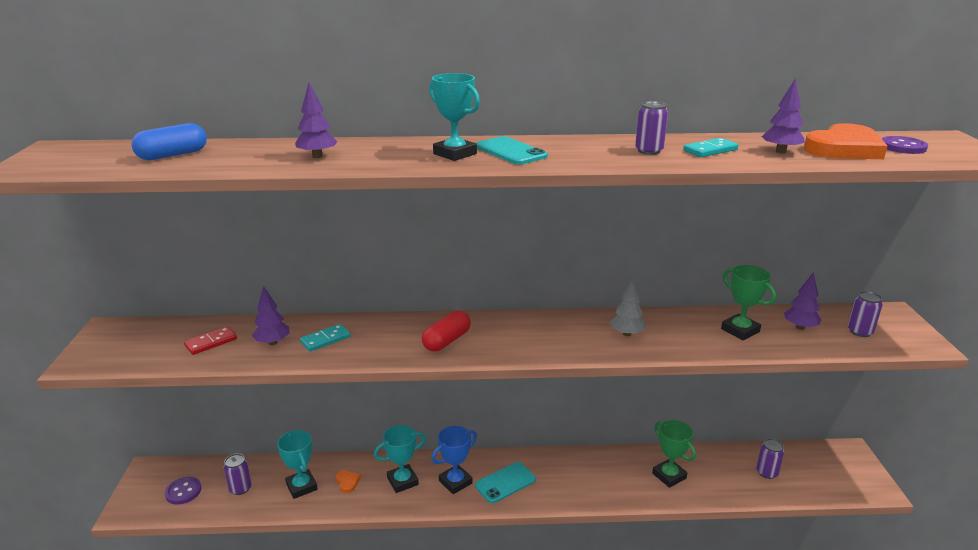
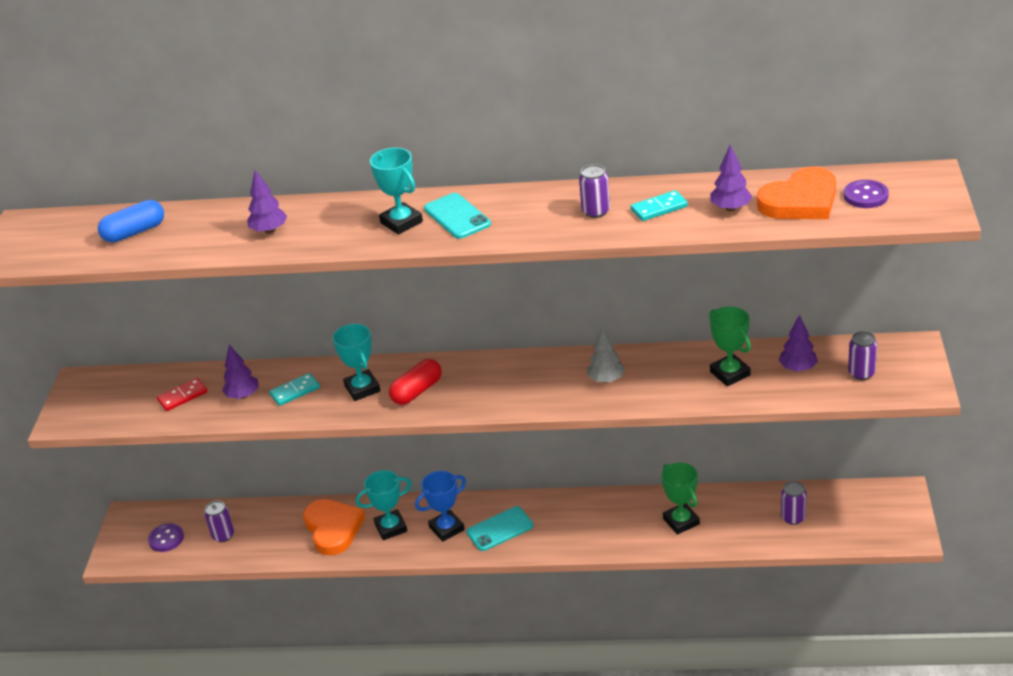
camera: 10 degrees right, 10 degrees up
turquoise trophy [277,430,318,499] -> turquoise trophy moved to [332,324,380,401]
orange heart [336,470,361,493] -> orange heart [303,499,365,556], size x2.33

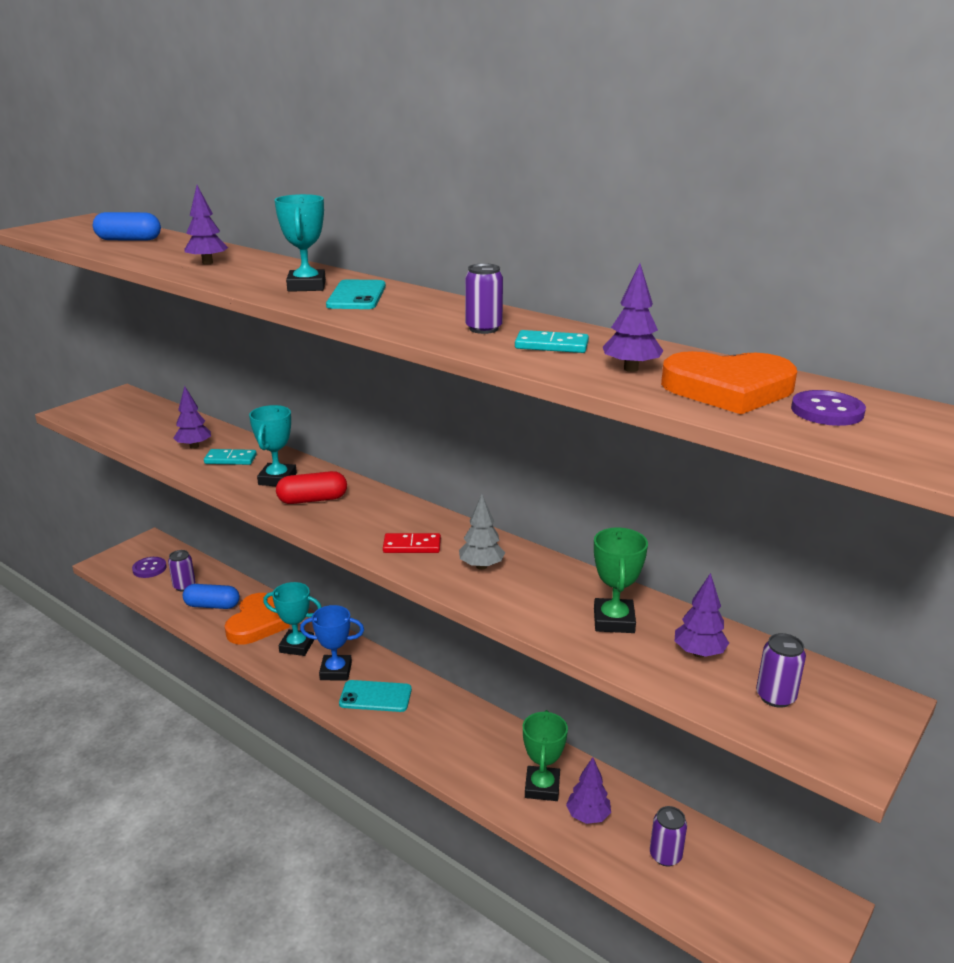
camera: 30 degrees right, 10 degrees down
red domino [157,378,208,411] -> red domino moved to [383,533,441,553]
none -> blue capsule [183,584,240,609]
none -> purple tree [566,757,611,824]

